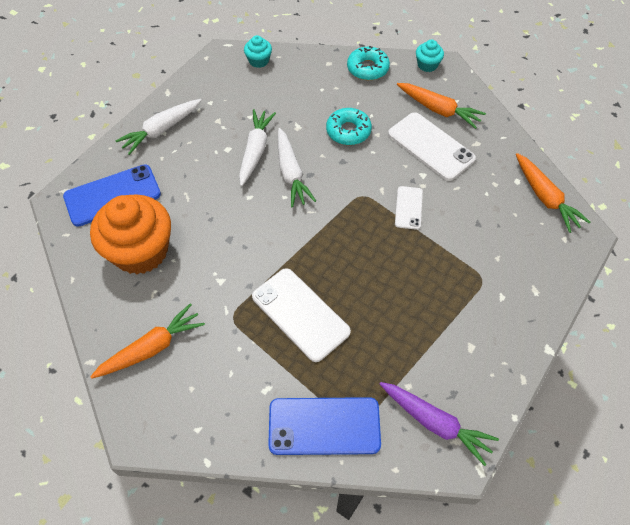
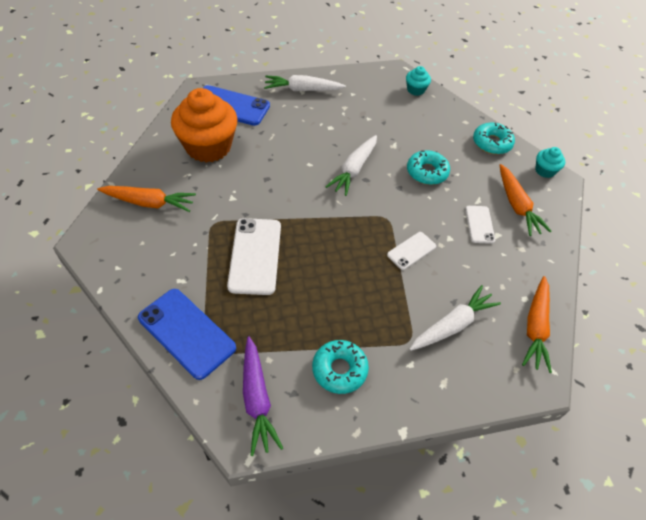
camera: 40 degrees right, 5 degrees down
white carrot [239,109,276,186] -> white carrot moved to [410,285,501,351]
white phone [388,112,476,181] -> white phone [465,206,495,244], size x0.55
none -> turquoise donut [312,340,369,394]

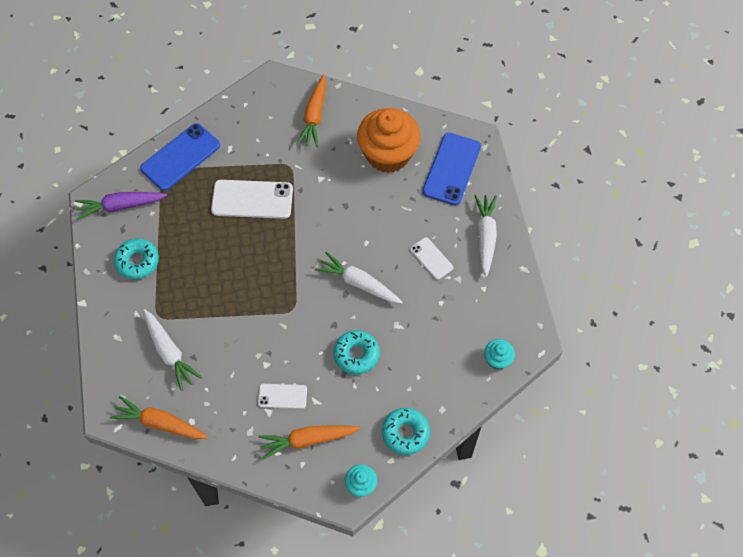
camera: 95 degrees right, 10 degrees up
white phone [387,232,436,270] -> white phone moved to [410,237,453,280]

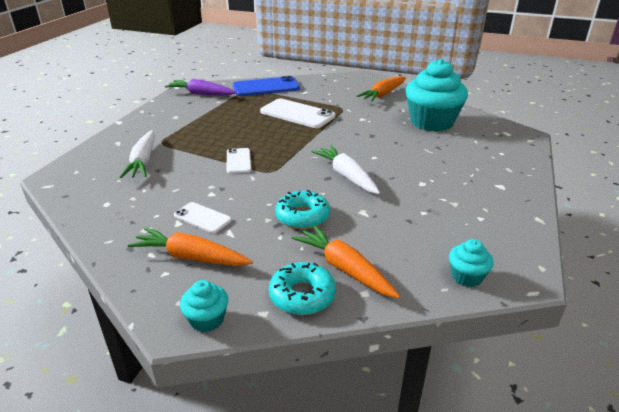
camera: 30 degrees right, 30 degrees down
orange carrot [110,396,208,439] -> orange carrot moved to [292,225,400,299]
turquoise donut [114,238,159,279] -> none
orange cupcake [357,108,421,173] -> turquoise cupcake [406,59,468,132]
white phone [410,237,453,280] -> white phone moved to [227,148,251,174]
blue phone [422,133,481,205] -> none
white carrot [474,195,497,277] -> none

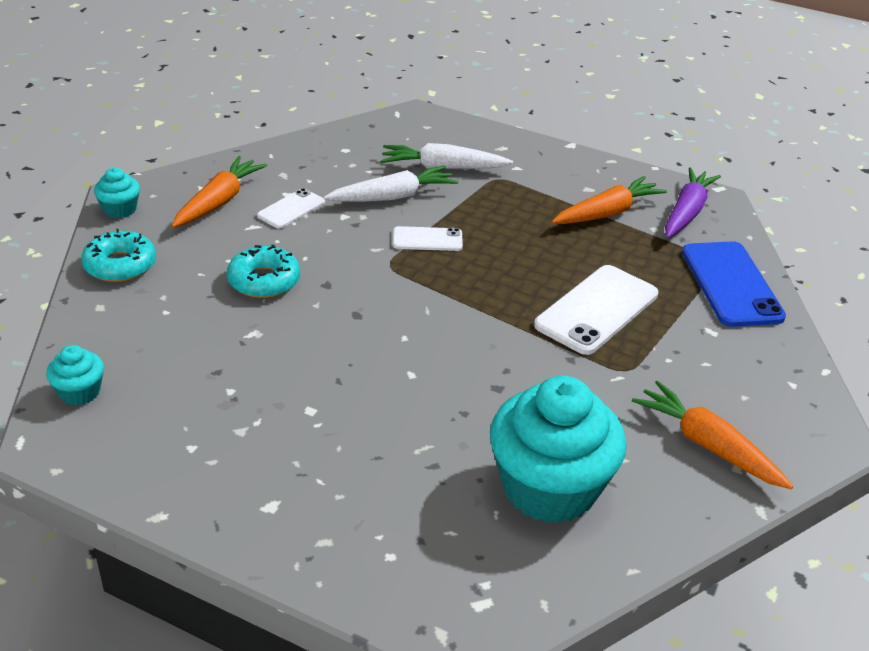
camera: 95 degrees right, 5 degrees up
orange carrot [292,225,400,299] -> orange carrot moved to [552,176,667,224]
white carrot [311,145,380,194] -> white carrot moved to [324,166,458,202]

